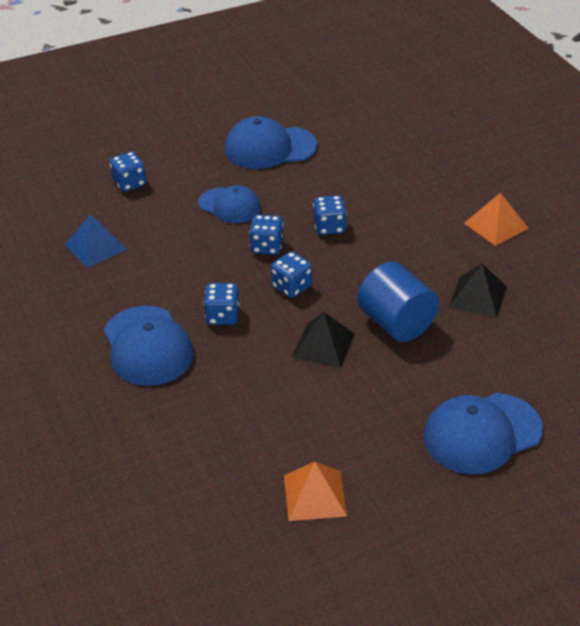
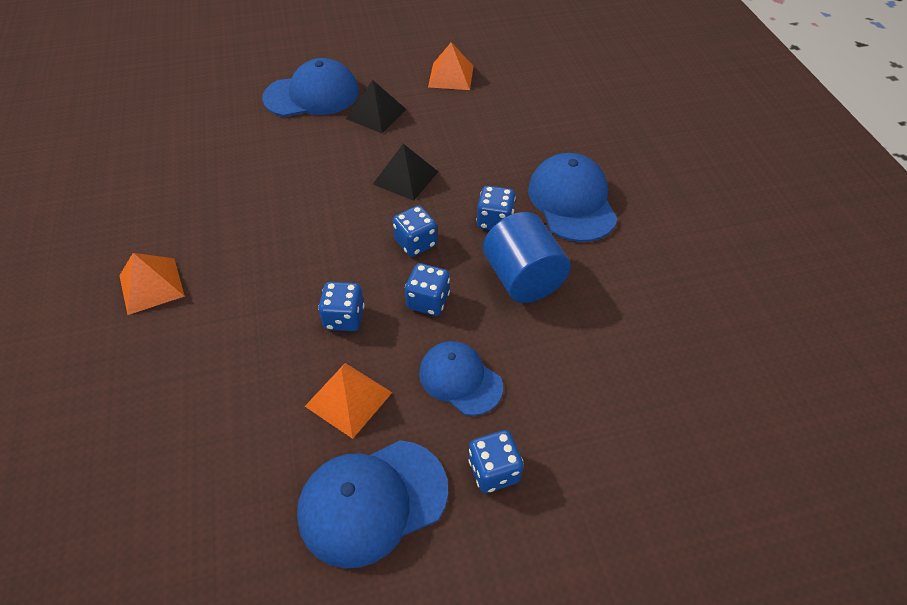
camera: 170 degrees left, 10 degrees up
blue pyramid [65,214,128,268] -> none
blue dice [110,152,146,192] -> blue dice moved to [469,430,523,493]
blue cap [224,116,317,169] -> blue cap turned 150 degrees clockwise [297,440,448,568]
blue cylinder [357,262,439,342] -> blue cylinder moved to [483,212,571,303]
black pyramid [448,264,507,318] -> black pyramid moved to [346,80,407,133]
none -> orange pyramid [305,363,392,439]

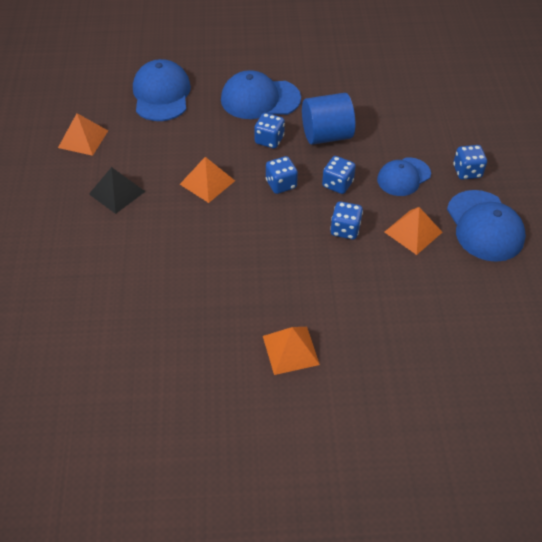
camera: 80 degrees left, 0 degrees up
blue cap [262,58,359,117] -> blue cap moved to [133,59,191,121]
black pyramid [373,144,438,201] -> orange pyramid [180,157,235,203]

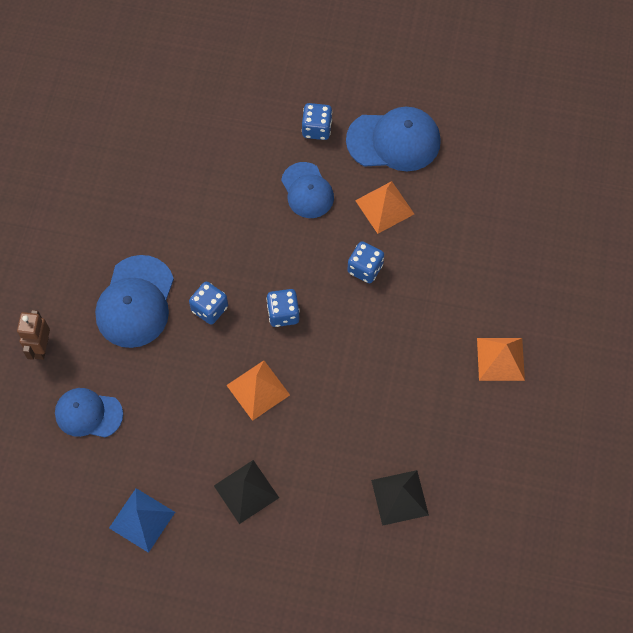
camera: 75 degrees left, 15 degrees up
orange pyramid [58,113,108,156] -> blue pyramid [109,488,175,553]
blue cap [133,59,191,121] -> blue cap [55,388,123,438], size x0.66
blue cylinder [302,93,355,145] -> none
blue dice [322,156,356,194] -> none
none -> brown robot [17,310,50,360]
none -> black pyramid [371,470,429,526]

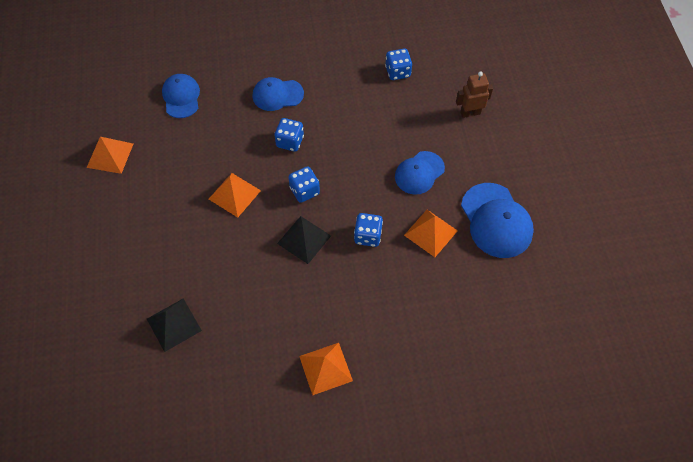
camera: 70 degrees right, 5 degrees down
brown robot [17,310,50,360] -> brown robot moved to [456,71,493,118]
blue cap [95,255,174,348] -> blue cap [253,77,304,111], size x0.66
blue pyramid [109,488,175,553] -> orange pyramid [87,137,133,174]
black pyramid [214,460,279,524] -> black pyramid moved to [277,216,331,264]
blue dice [302,103,332,140] -> blue dice moved to [385,48,412,80]

